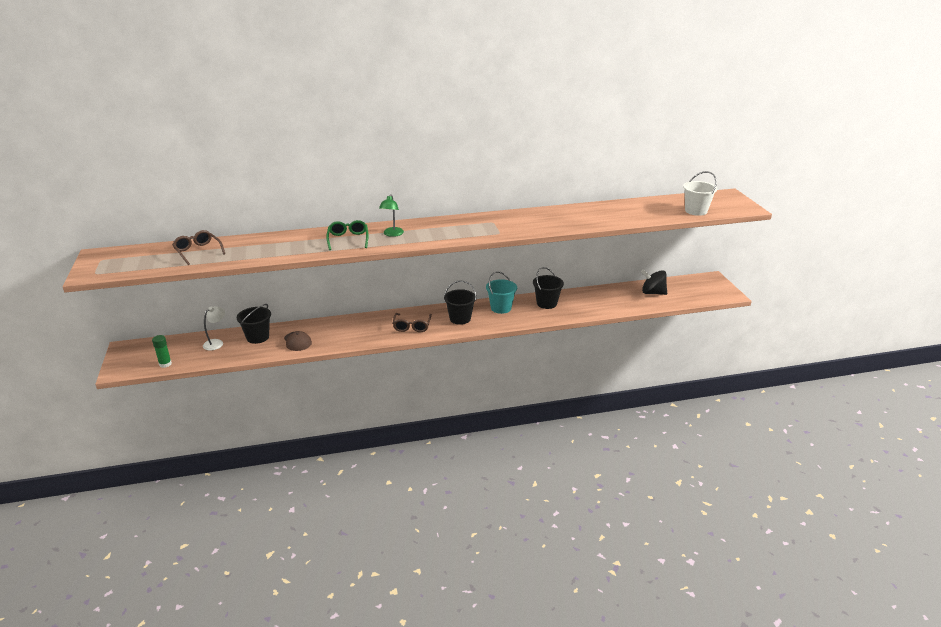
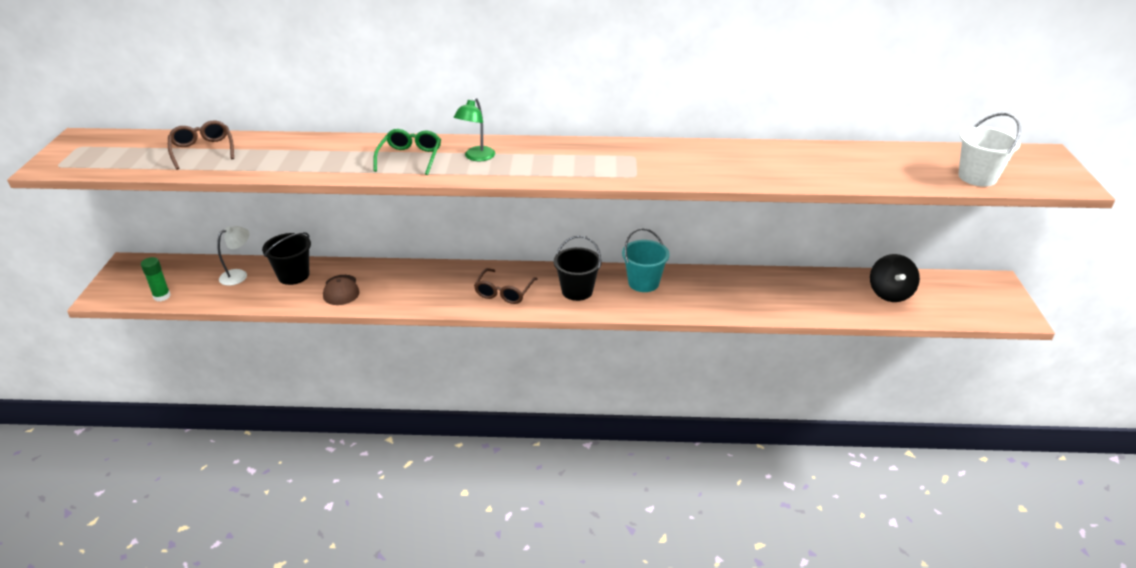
camera: 15 degrees right, 5 degrees up
black bucket [533,267,564,309] -> none
black spinning top [641,269,667,295] -> black spinning top turned 120 degrees counterclockwise [870,254,920,302]

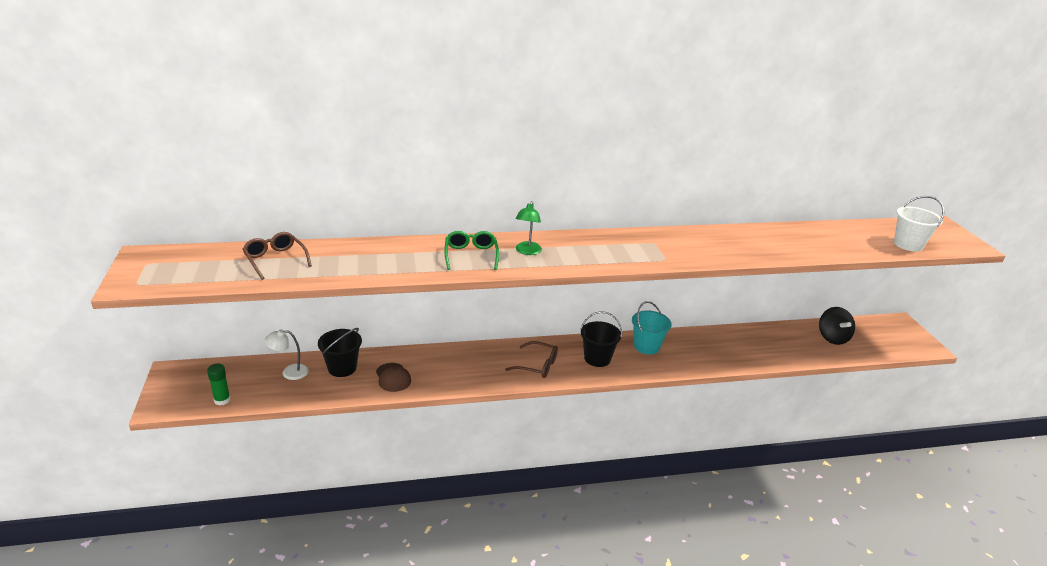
camera: 15 degrees left, 5 degrees down
white lamp [217,226,249,286] -> white lamp turned 135 degrees counterclockwise [264,329,309,380]
brown glasses [474,268,538,304] -> brown glasses turned 75 degrees counterclockwise [505,341,558,378]

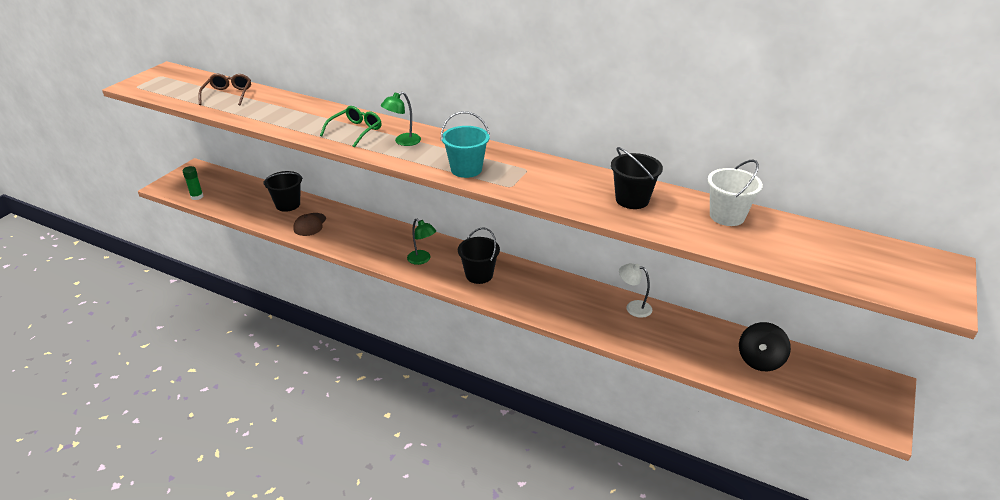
camera: 40 degrees right, 5 degrees up
white lamp [264,329,309,380] -> white lamp moved to [619,263,653,318]
brown glasses [505,341,558,378] -> green lamp [407,219,436,265]
turquoise bucket [632,301,672,355] -> turquoise bucket moved to [441,111,490,178]
white bucket [894,196,944,252] -> white bucket moved to [708,160,763,226]
none -> black bucket [611,147,663,209]

